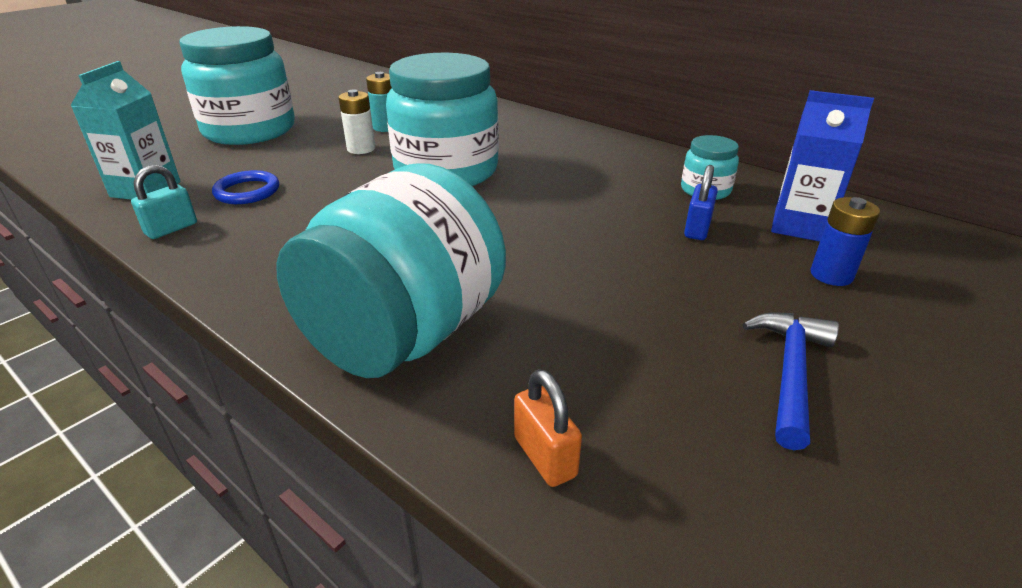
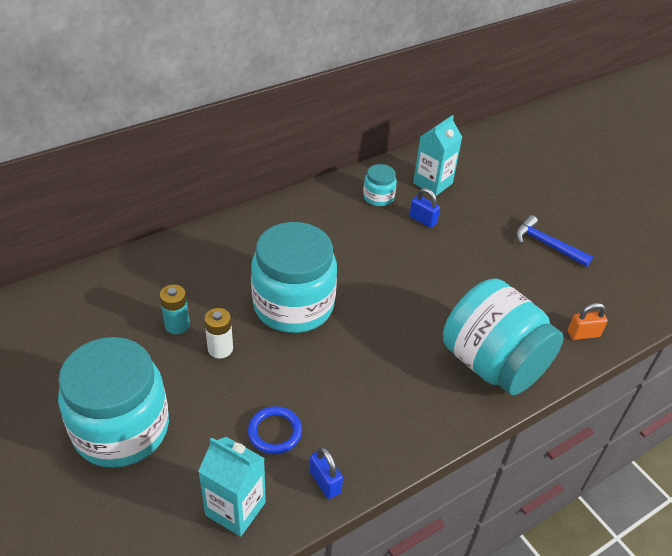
camera: 75 degrees left, 10 degrees up
turquoise padlock [131,165,197,239] -> blue padlock [310,447,343,499]
blue carton [771,90,874,242] -> turquoise carton [413,115,462,196]
blue battery [810,197,880,286] -> none

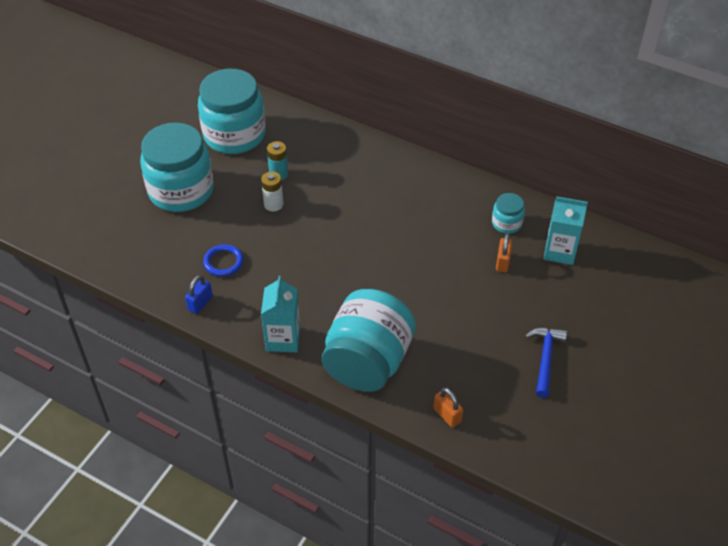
camera: 65 degrees right, 5 degrees up
turquoise carton [198,437,266,537] -> turquoise carton moved to [261,276,300,352]
turquoise jar [251,222,337,333] -> turquoise jar moved to [198,69,266,154]
blue padlock [410,188,440,228] -> orange padlock [496,233,513,272]

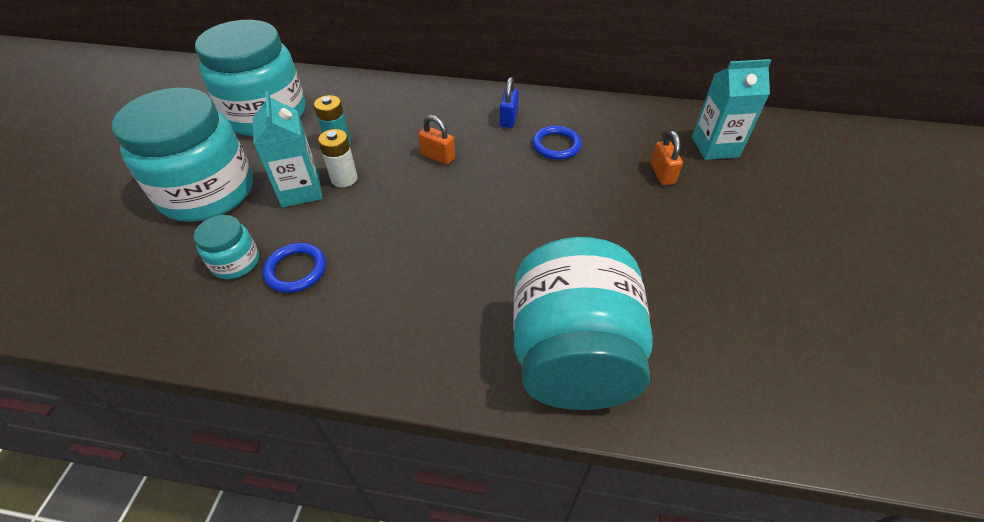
camera: 20 degrees left, 0 degrees up
blue padlock [185,275,213,314] -> blue padlock moved to [500,77,519,128]
turquoise carton [261,276,300,352] -> turquoise carton moved to [253,91,323,208]
orange padlock [433,388,463,428] -> orange padlock moved to [418,115,455,165]
turquoise jar [492,193,525,234] -> turquoise jar moved to [194,215,259,279]
blue hammer [525,328,567,398] -> none
none -> blue ring [532,126,582,160]

